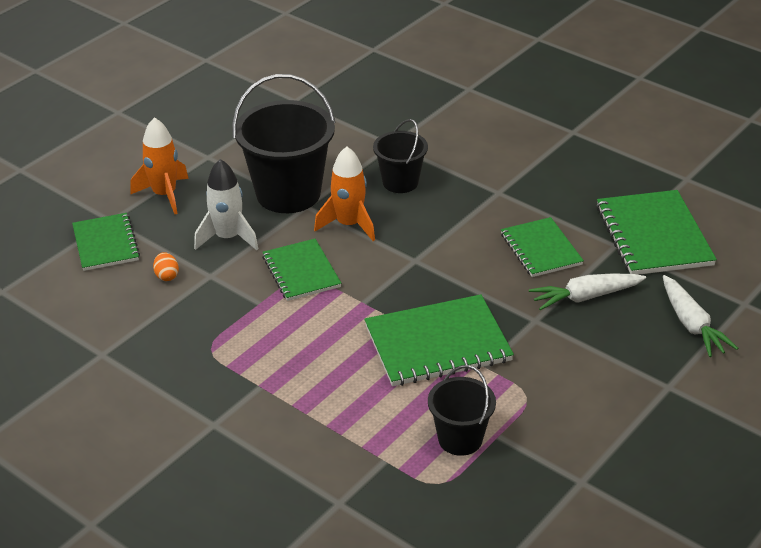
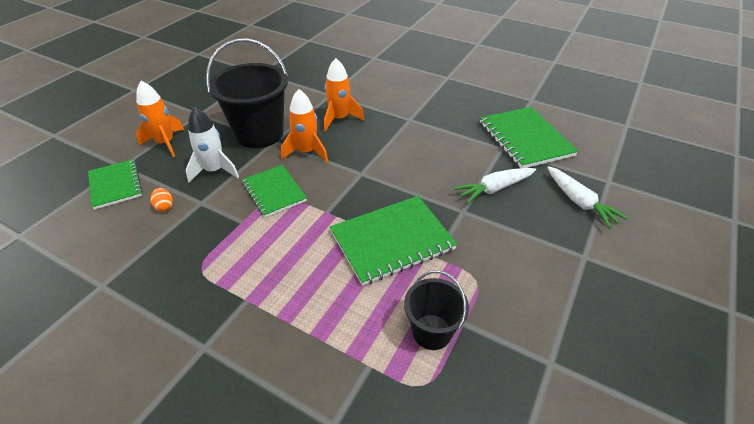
camera: 10 degrees left, 5 degrees up
black bucket [373,119,428,193] -> orange rocket [324,58,364,131]
green notebook [501,217,584,277] -> none

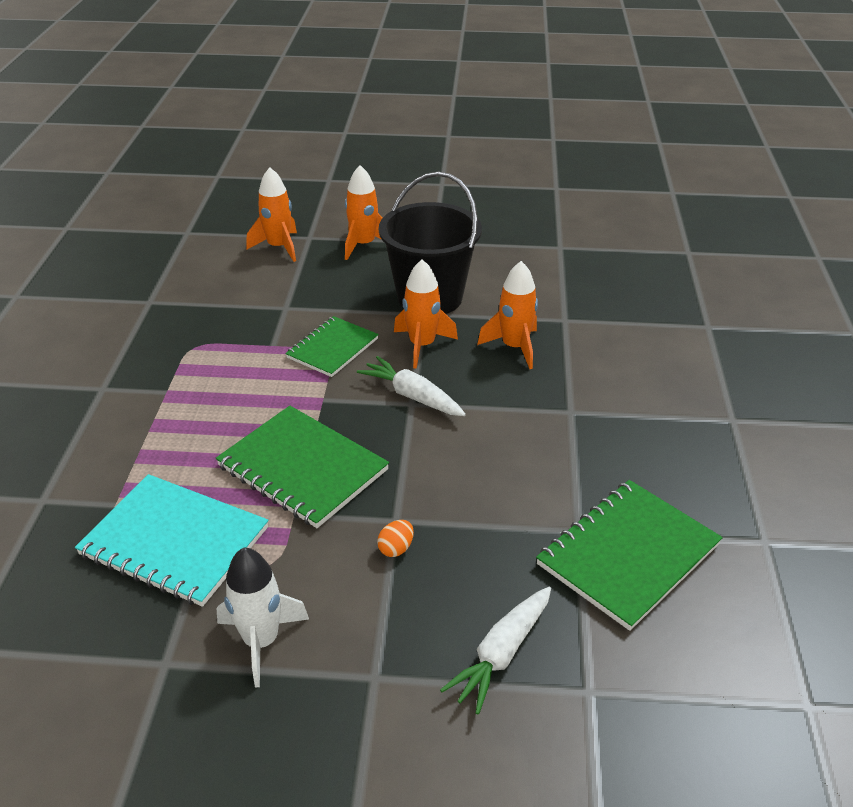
camera: 65 degrees right, 5 degrees down
green notebook [88,159,142,210] -> orange rocket [246,167,297,262]
orange egg [151,188,173,211] -> orange egg moved to [377,520,414,557]
white rocket [185,107,239,183] -> white rocket moved to [217,548,309,687]
black bucket [404,270,469,350] -> turquoise notebook [75,474,268,607]
white carrot [454,168,536,204] -> white carrot moved to [357,356,466,416]

